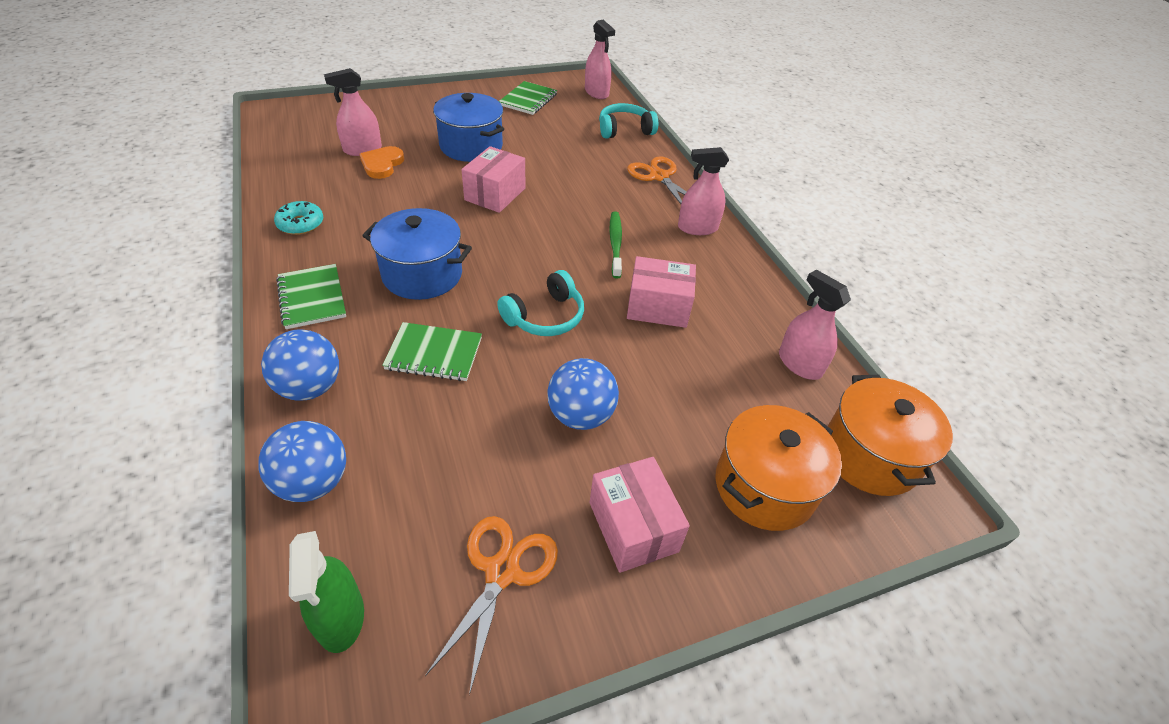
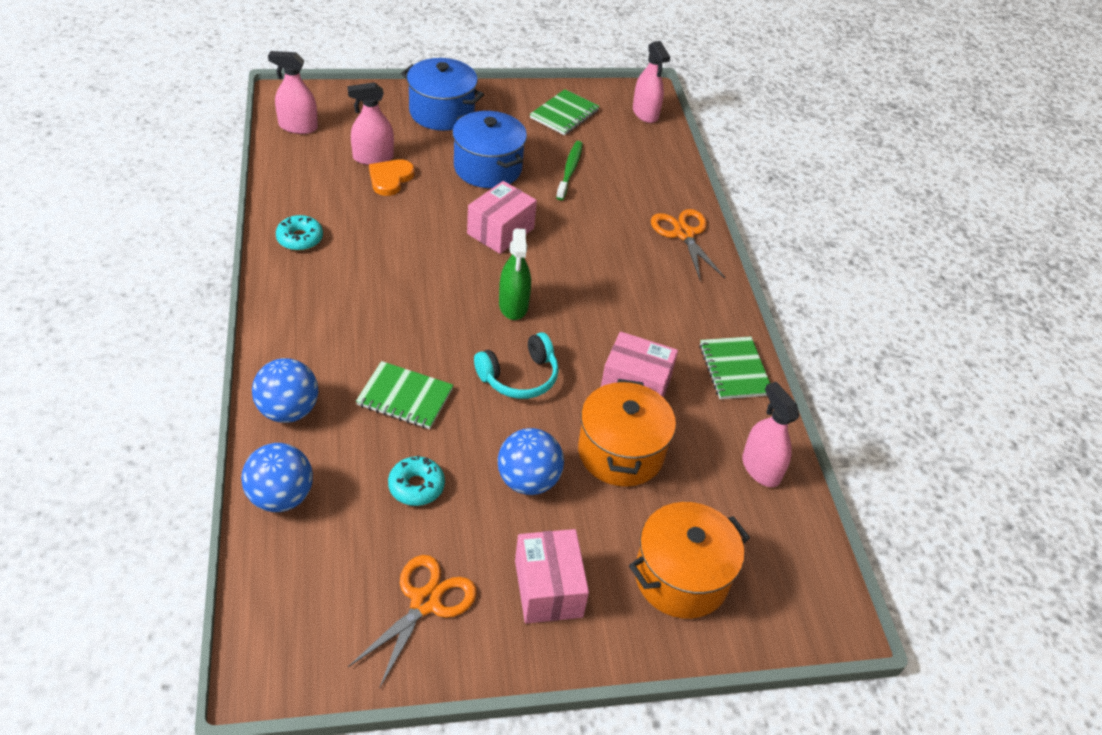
camera: 10 degrees right, 0 degrees up
green notebook [276,264,346,329] -> green notebook moved to [699,336,770,399]
green spray bottle [289,531,364,653] -> green spray bottle moved to [499,229,531,320]
blue pot [362,208,472,300] -> blue pot moved to [401,58,484,131]
turquoise headphones [599,103,658,139] -> none
green toothbrush [609,211,622,279] -> green toothbrush moved to [556,141,583,200]
pink spray bottle [678,147,729,235] -> pink spray bottle moved to [268,51,318,134]
orange pot [828,375,953,496] -> orange pot moved to [578,379,676,487]
none -> turquoise donut [388,455,445,506]

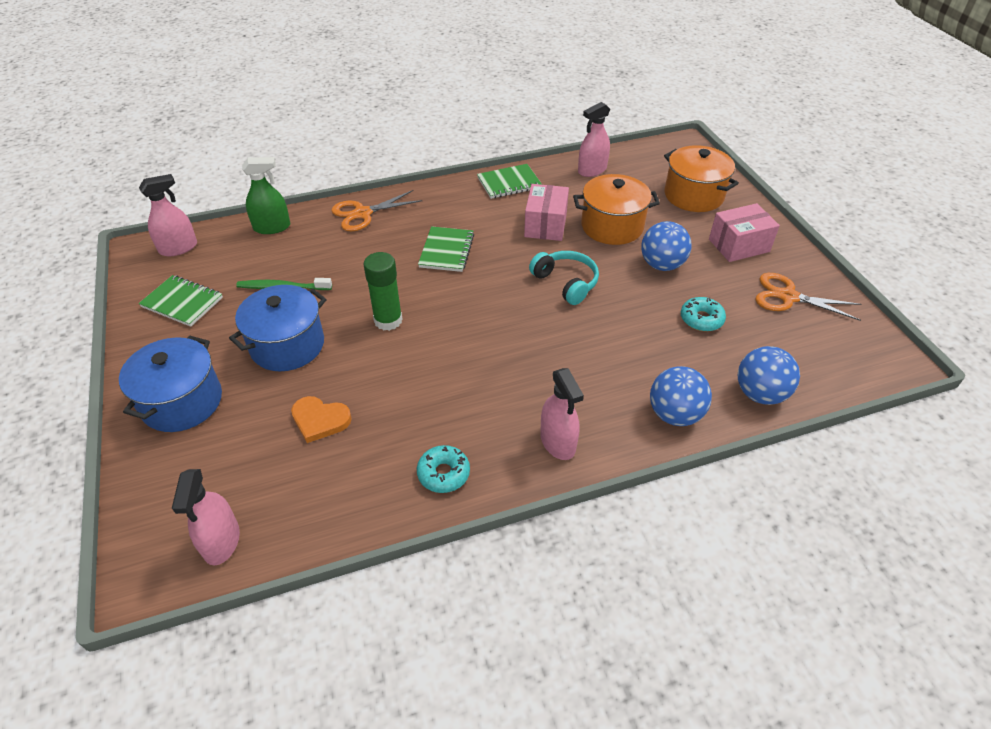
camera: 95 degrees left, 0 degrees up
pink spray bottle [347,82,394,165] -> pink spray bottle moved to [540,368,584,460]
green notebook [356,361,454,429] -> green notebook moved to [418,226,474,272]
pink box [467,181,537,254] -> green glue stick [364,252,403,331]
green spray bottle [499,229,531,320] -> green spray bottle moved to [242,157,290,234]

